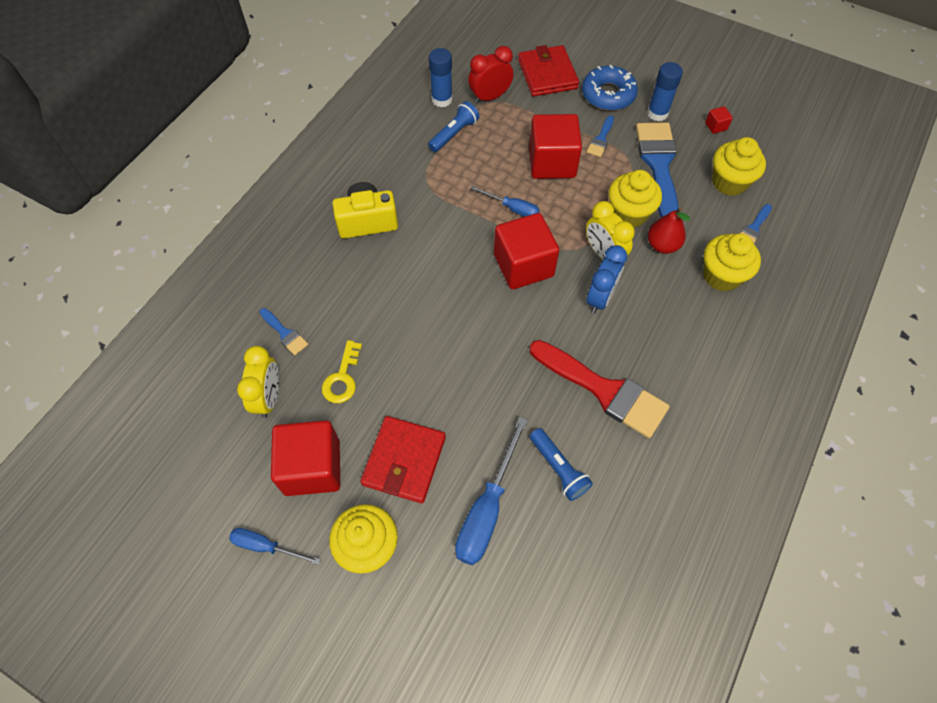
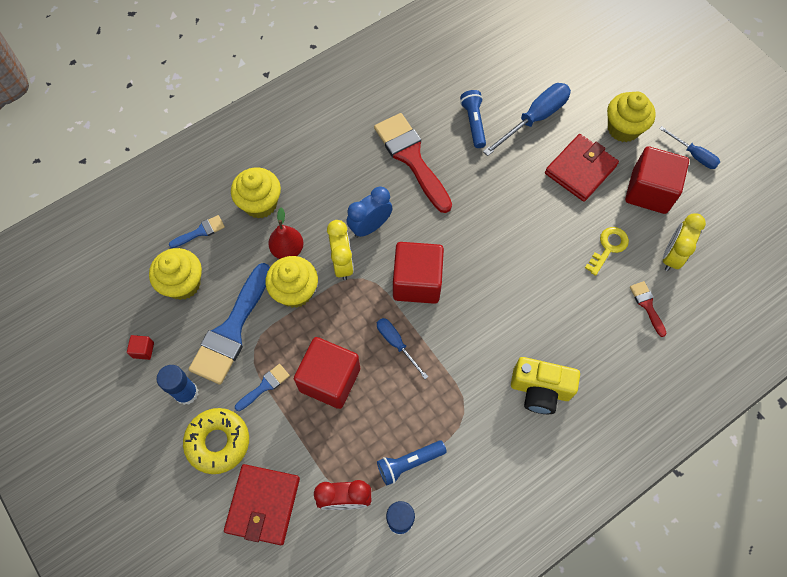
camera: 155 degrees left, 5 degrees up
blue brush [260,308,308,355] -> red brush [630,281,667,337]
blue donut [582,65,638,111] -> yellow donut [183,408,249,474]

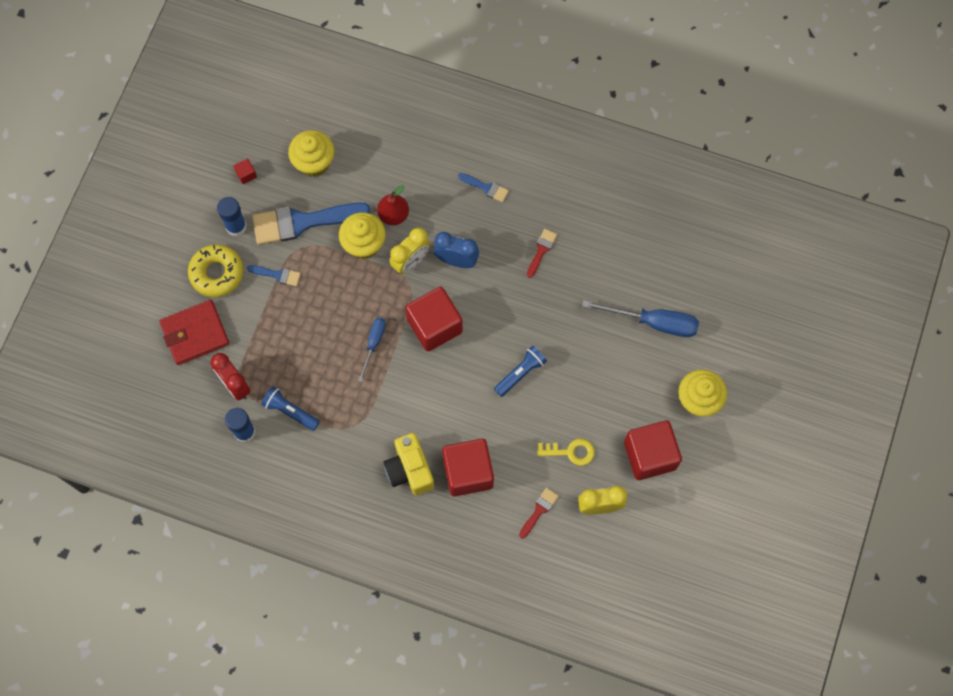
camera: 55 degrees right, 5 degrees up
blue brush [169,215,225,248] -> blue brush moved to [458,173,509,202]
yellow cupcake [231,167,281,218] -> none
red cube [294,337,360,409] -> red cube moved to [442,439,494,497]
red brush [374,113,452,213] -> red brush [527,229,557,278], size x0.46
blue flashlight [460,90,486,148] -> blue flashlight moved to [494,346,547,397]
red wallet [545,134,619,202] -> none
blue screwdriver [659,126,720,169] -> none

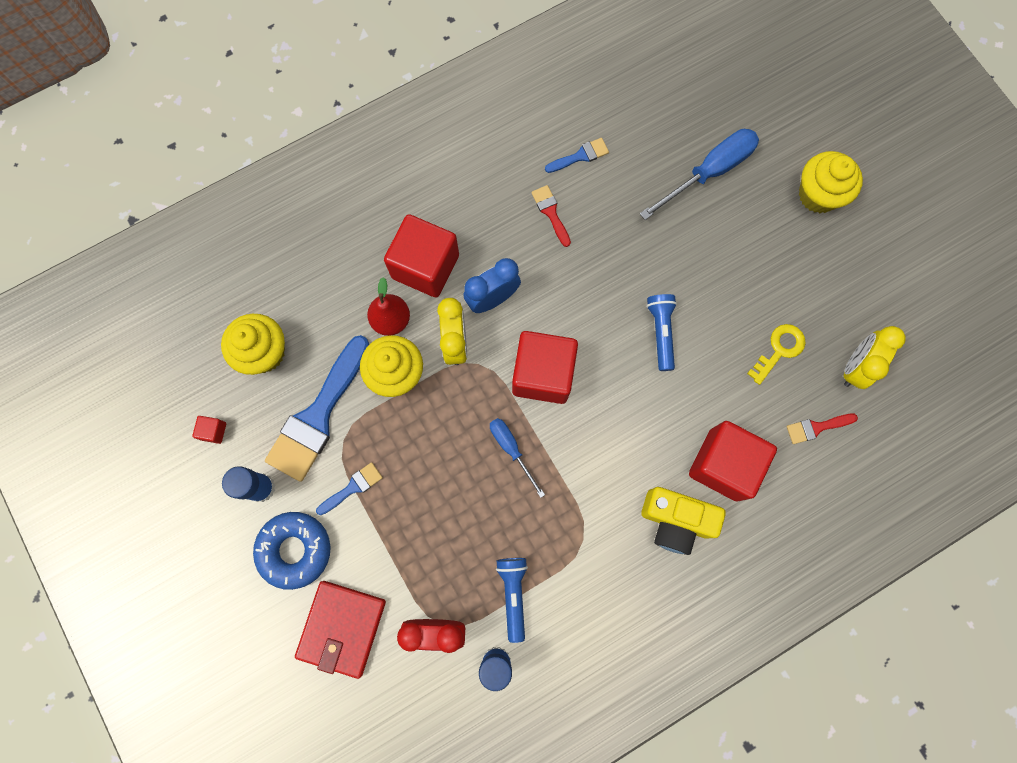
camera: 50 degrees left, 5 degrees up
yellow donut [188,244,243,297] -> blue donut [253,512,330,590]
blue flashlight [261,386,320,431] -> blue flashlight turned 105 degrees clockwise [496,558,528,643]
blue brush [458,173,509,202] -> blue brush moved to [545,138,609,173]
red brush [519,487,559,538] -> red brush turned 90 degrees counterclockwise [787,414,858,444]
red cube [624,420,682,480] -> red cube moved to [384,214,459,297]

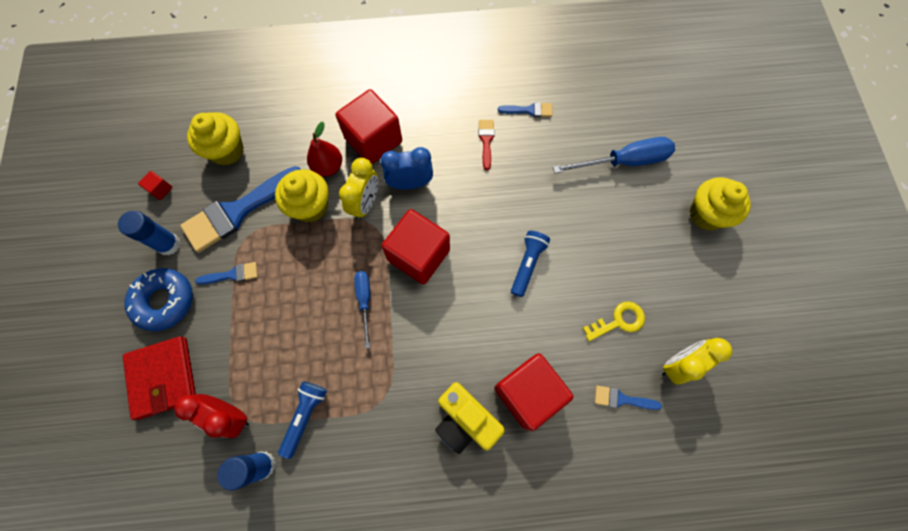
camera: 25 degrees right, 5 degrees down
red wallet [295,581,386,679] -> red wallet turned 60 degrees counterclockwise [123,336,196,420]
red brush [787,414,858,444] -> blue brush [595,386,662,410]

